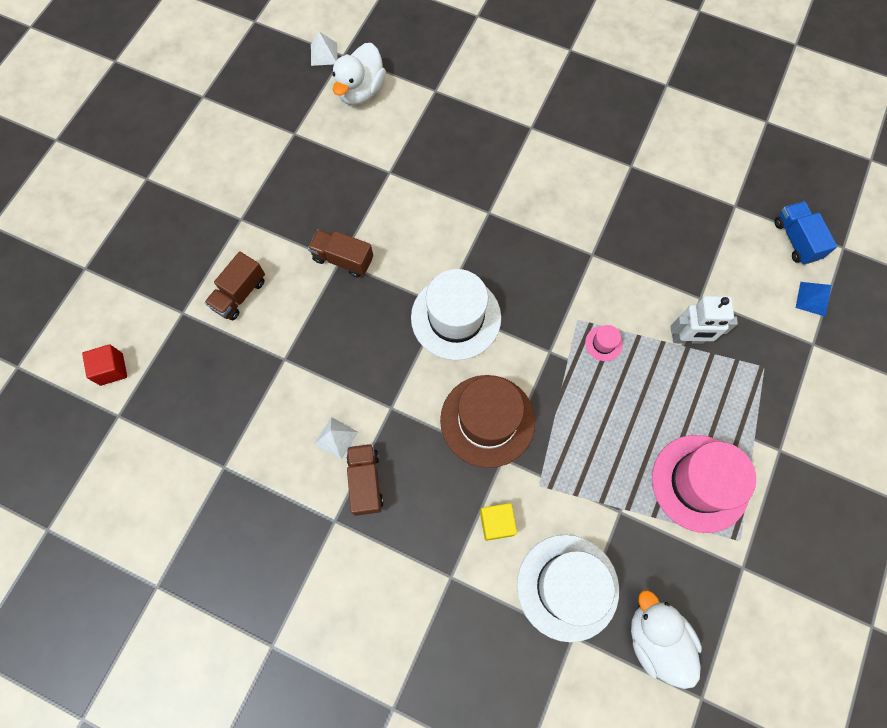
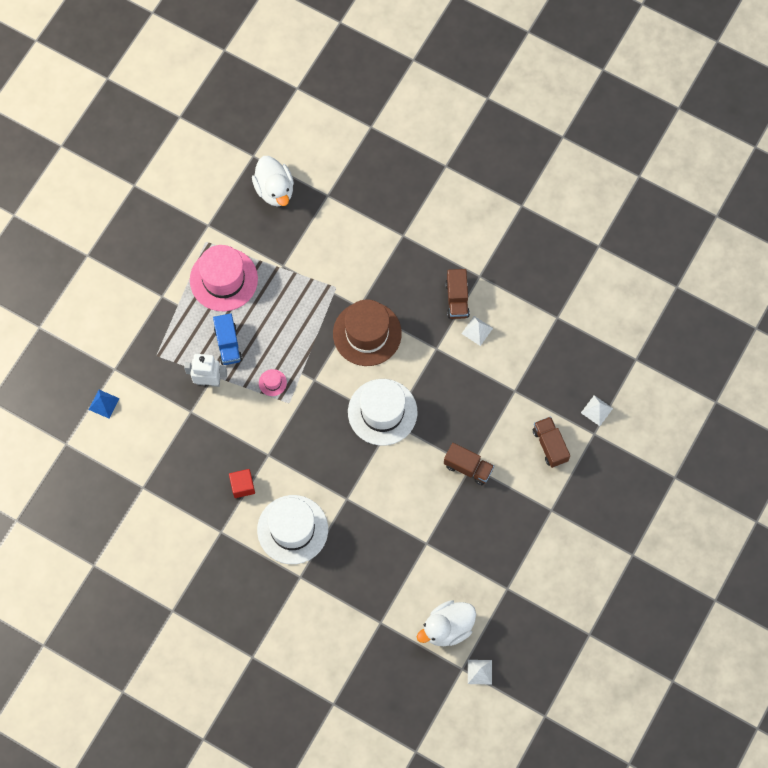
camera: 175 degrees left, 0 degrees up
red cube [82,344,127,386] -> red cube moved to [229,469,255,498]
brown truck [205,251,265,320] -> brown truck turned 60 degrees counterclockwise [533,416,570,468]
white duck [332,43,386,105] -> white duck turned 150 degrees counterclockwise [417,600,476,646]
yellow cube [480,503,517,541] -> none
white hat [517,535,619,642] -> white hat moved to [257,495,328,564]
blue truck [775,201,837,265] -> blue truck moved to [213,313,243,365]
none -> white pyramid [581,395,613,426]

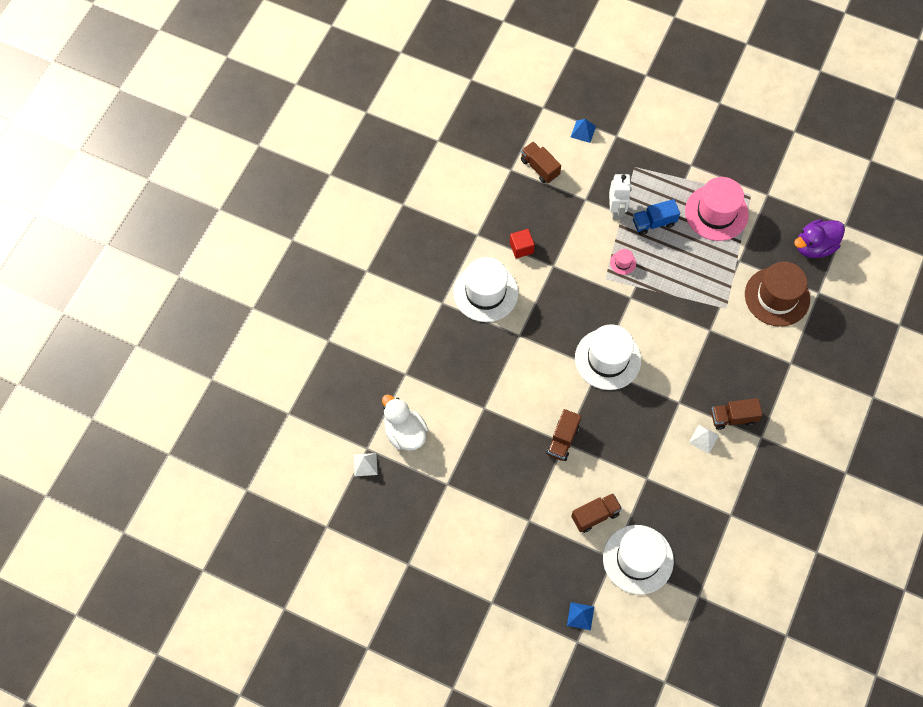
camera: 85 degrees right, 5 degrees down
white duck [252,156,294,206] -> purple duck [794,219,845,258]
brown hat [333,300,402,366] -> brown hat moved to [745,262,810,327]
white pyramid [581,395,613,426] -> white hat [603,525,674,595]
none -> brown truck [521,141,561,183]
none -> blue pyramid [567,602,594,630]

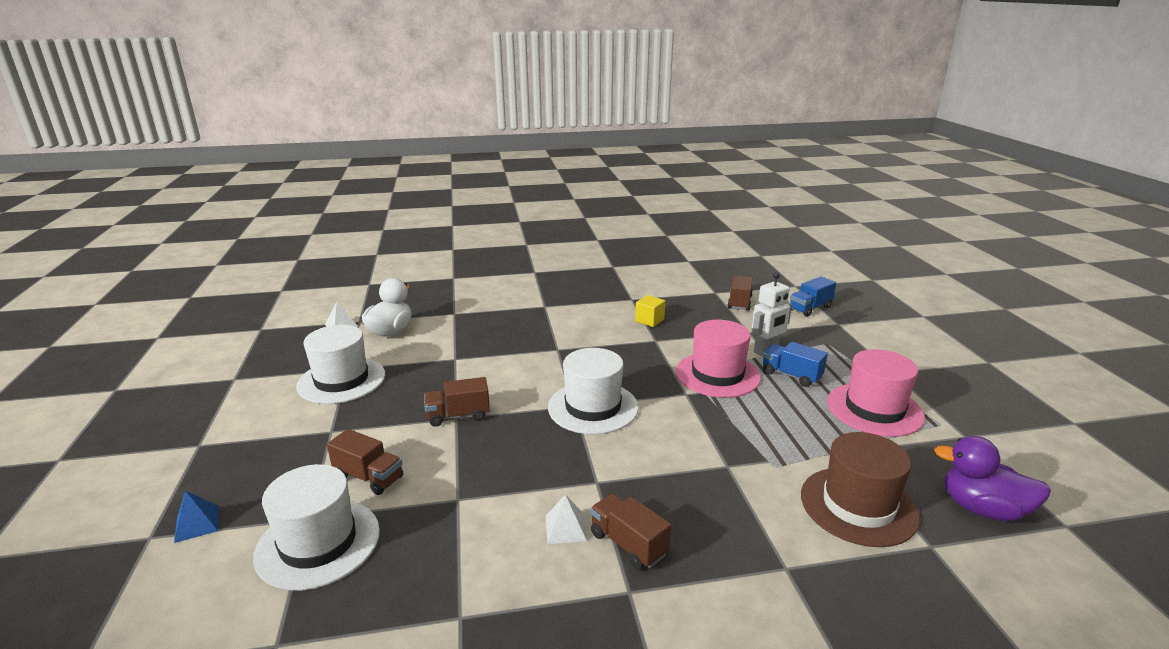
camera: 55 degrees right, 40 degrees down
white hat [453,257,518,322] -> white hat moved to [296,325,385,404]
red cube [510,229,535,258] -> yellow cube [635,295,665,327]
blue pyramid [571,119,596,143] -> blue truck [790,276,836,317]
pink hat [610,249,636,275] -> pink hat [676,320,761,398], size x2.46

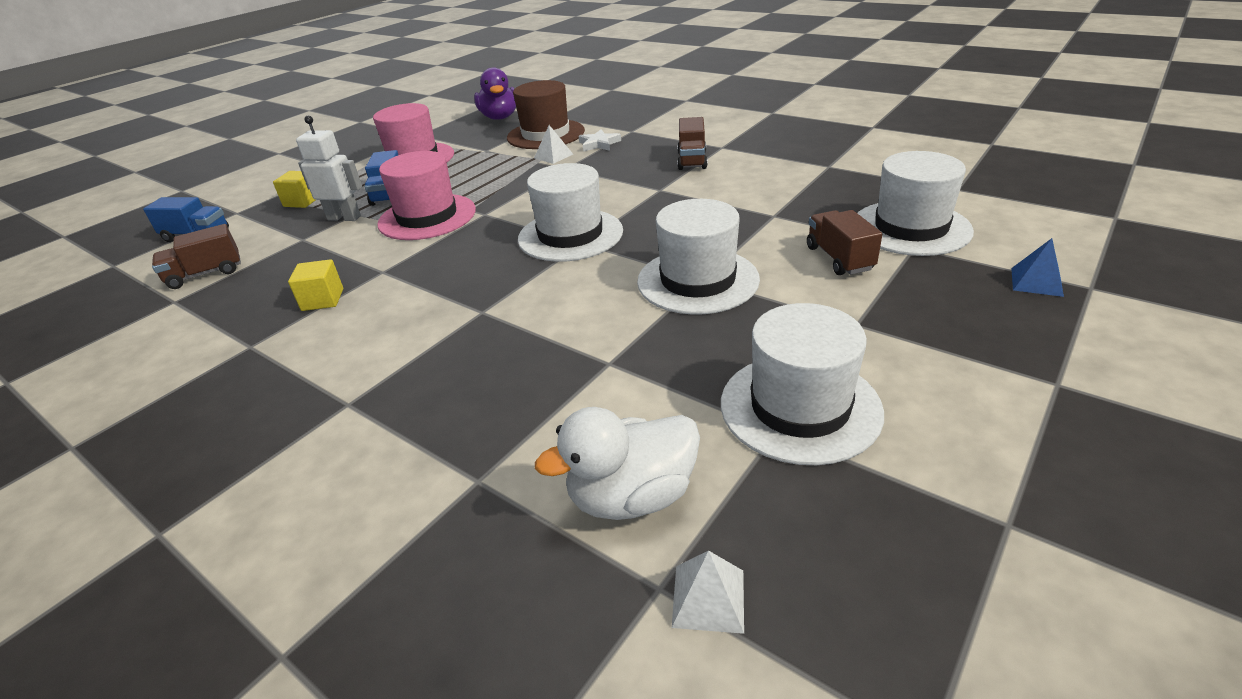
camera: 130 degrees left, 10 degrees up
brown truck [424,377,490,427] -> white hat [637,199,760,315]
white pyramid [546,495,587,544] -> white pyramid moved to [534,125,573,164]
none -> yellow cube [273,171,315,208]
none -> white star [579,129,621,152]

